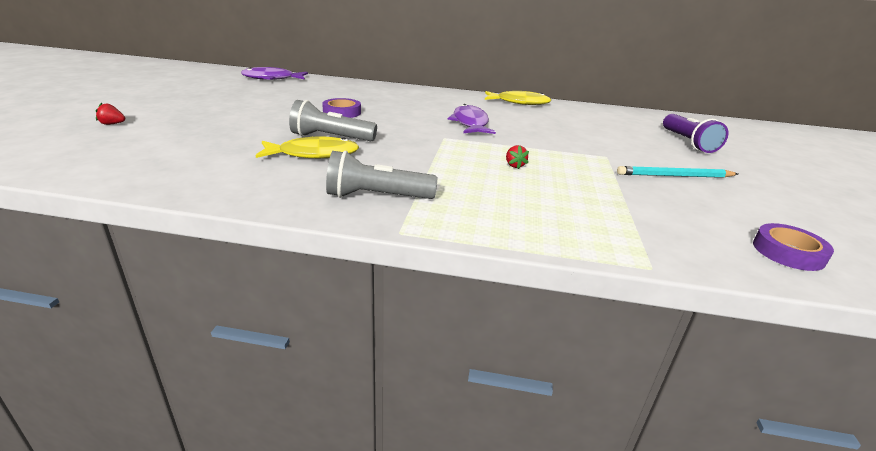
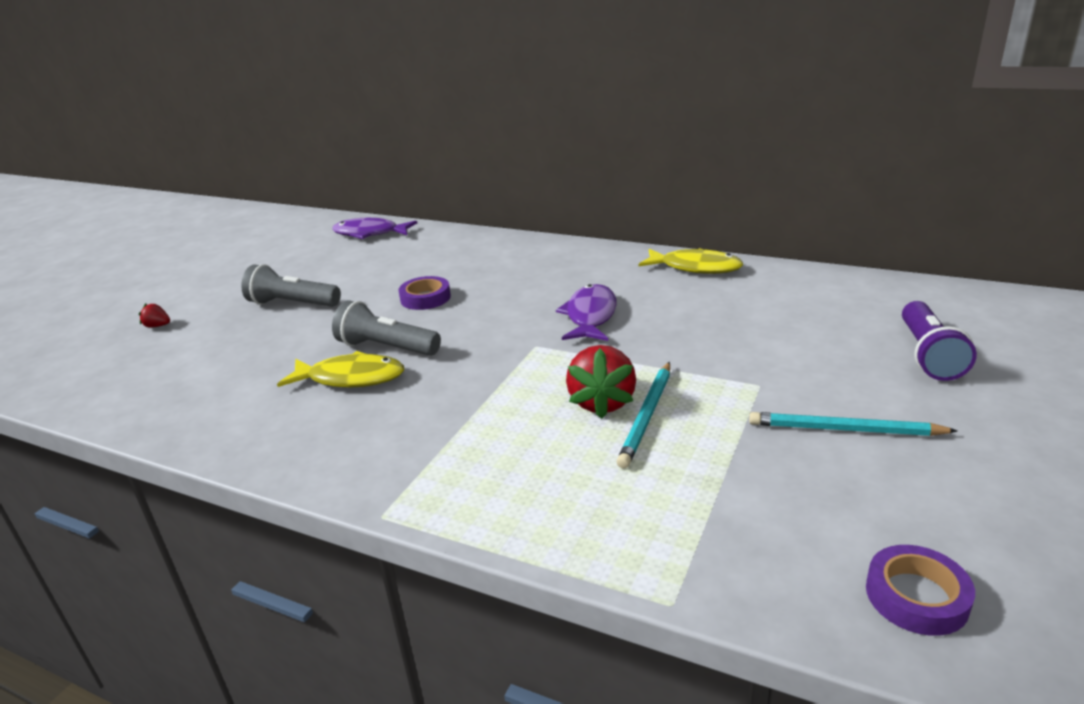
camera: 20 degrees right, 0 degrees up
grey flashlight [326,151,437,199] -> grey flashlight moved to [241,264,341,307]
red strawberry [506,145,529,169] -> red strawberry [566,345,636,419], size x2.16
none -> turquoise pencil [617,362,670,468]

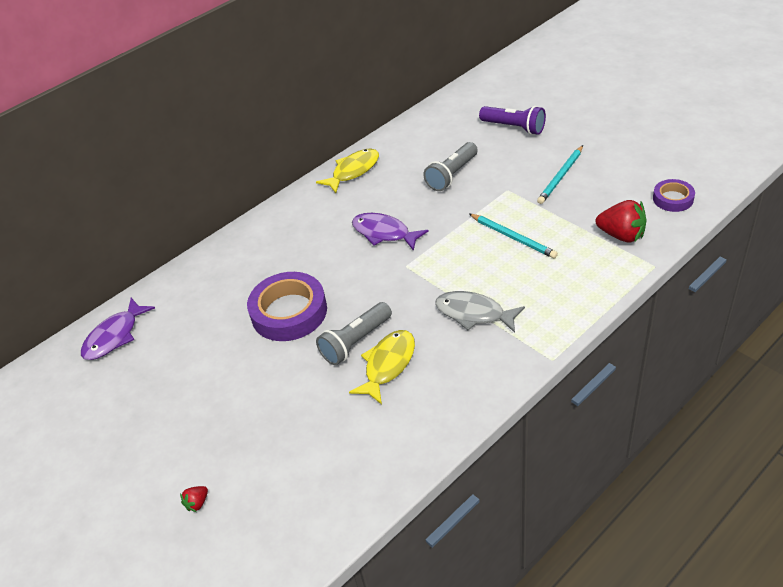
camera: 65 degrees left, 15 degrees up
grey flashlight [241,264,341,307] -> grey flashlight moved to [423,142,478,191]
purple tape [399,276,451,310] -> purple tape [247,272,327,341], size x1.84
red strawberry [566,345,636,419] -> red strawberry moved to [595,200,646,243]
none -> grey fish [435,291,525,333]

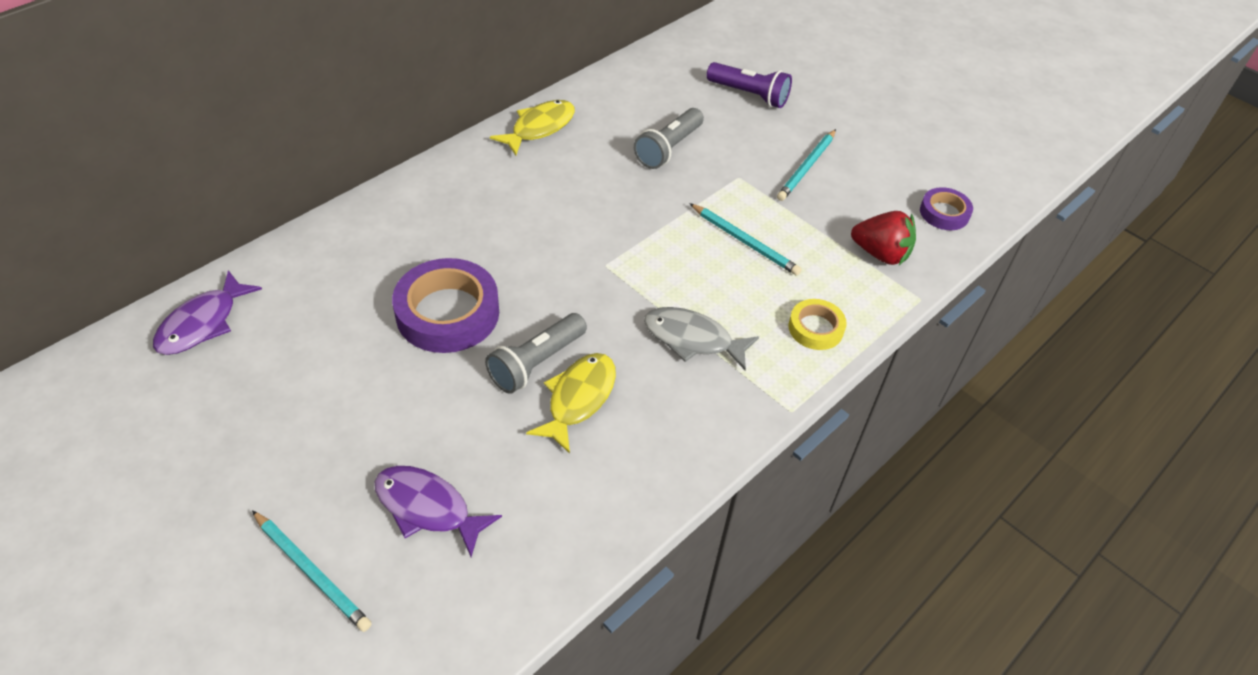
camera: 10 degrees left, 5 degrees up
red strawberry [180,486,208,512] -> turquoise pencil [252,510,372,632]
purple fish [352,213,429,251] -> purple fish moved to [374,466,502,557]
none -> yellow tape [788,299,847,350]

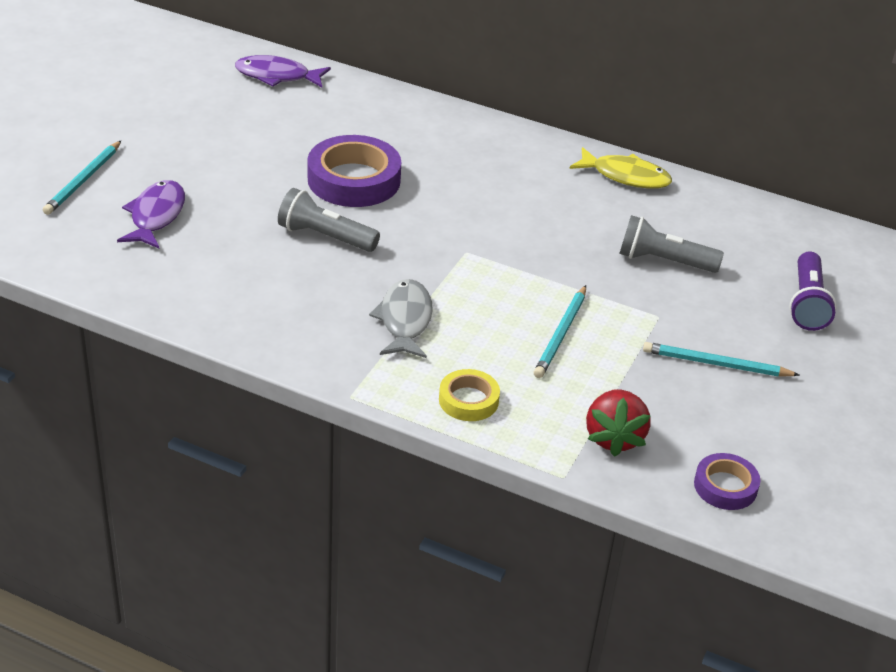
camera: 70 degrees right, 10 degrees down
yellow fish [526,353,616,454] -> none

